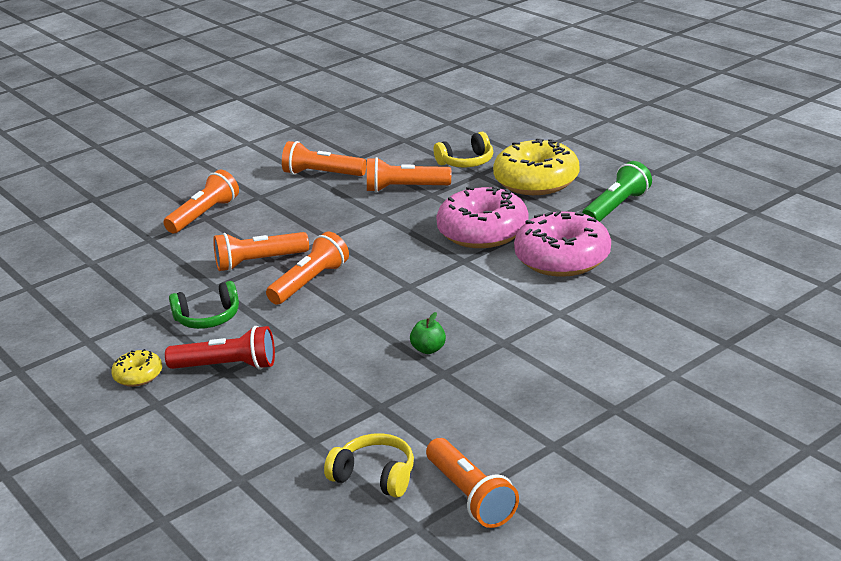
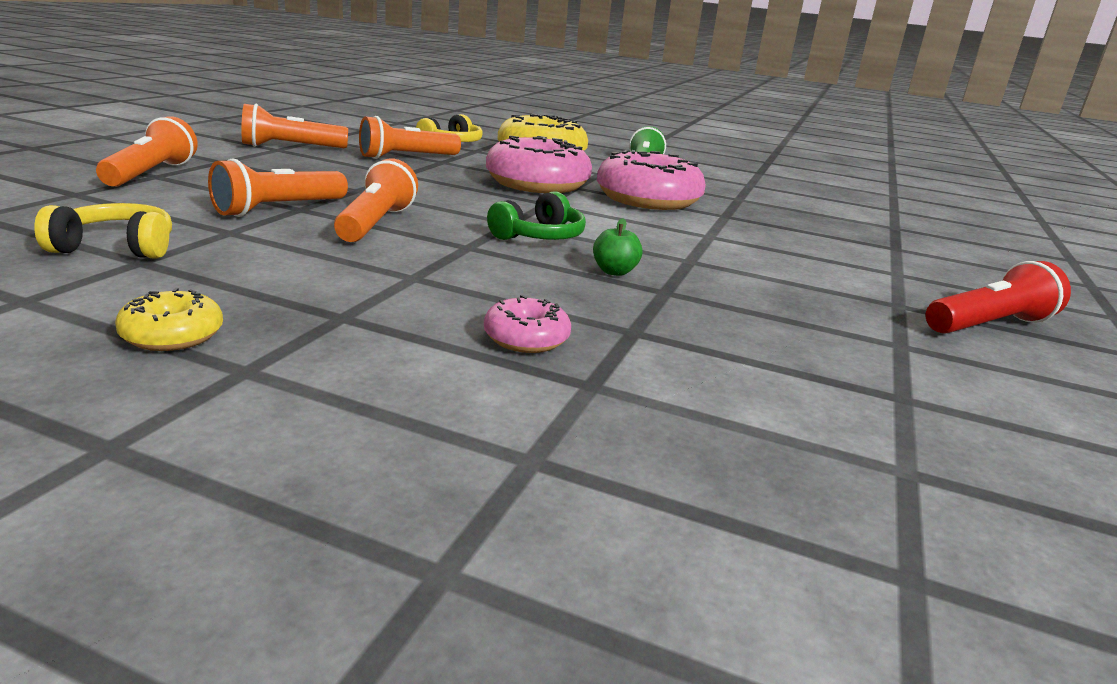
camera: 35 degrees left, 5 degrees down
red flashlight [165,326,275,370] -> red flashlight moved to [926,261,1071,334]
green headphones [169,281,239,329] -> green headphones moved to [487,191,586,240]
yellow headphones [324,433,414,497] -> yellow headphones moved to [34,203,172,259]
orange flashlight [426,438,519,528] -> none
none -> pink donut [484,295,571,353]

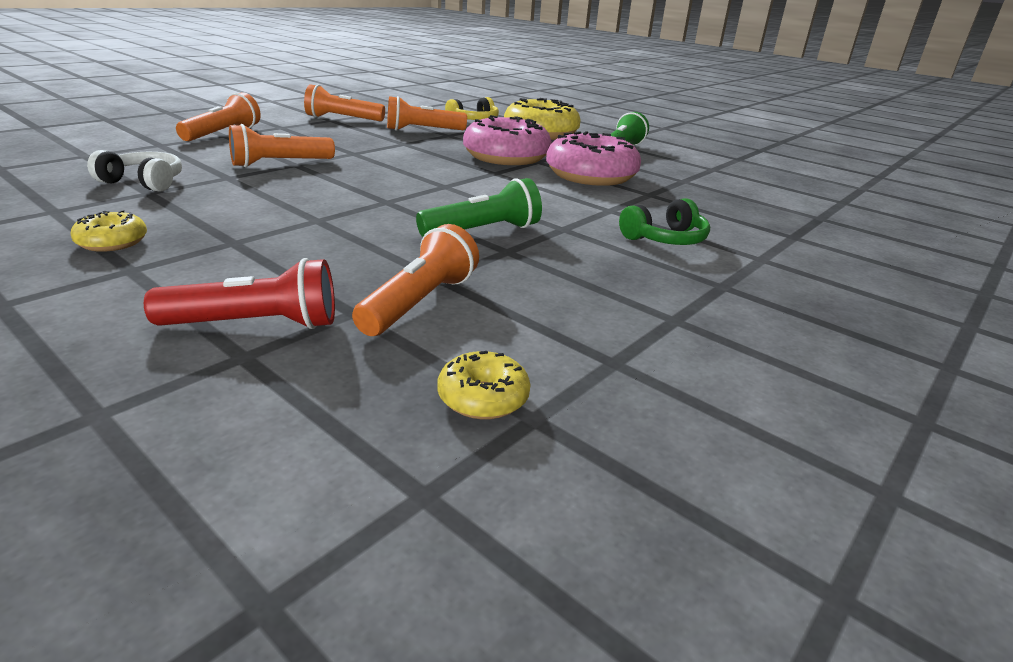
camera: 20 degrees right, 5 degrees up
yellow headphones [34,203,172,259] -> white headphones [87,150,182,192]
orange flashlight [334,159,418,242] -> orange flashlight moved to [352,224,479,336]
pink donut [484,295,571,353] -> none
green headphones [487,191,586,240] -> green headphones moved to [619,198,710,245]
green apple [593,218,643,276] -> green flashlight [416,178,542,237]
red flashlight [926,261,1071,334] -> red flashlight moved to [144,258,335,329]
none -> yellow donut [438,351,530,419]

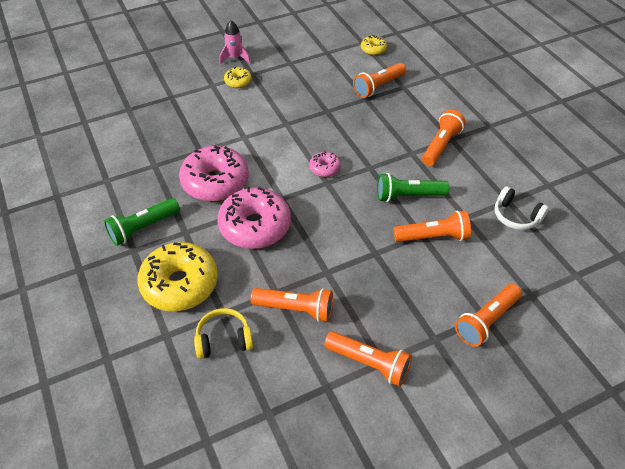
camera: 155 degrees left, 20 degrees up
yellow donut [70,210,147,252] -> yellow donut moved to [224,67,252,88]
red flashlight [144,258,335,329] -> none
green flashlight [416,178,542,237] -> green flashlight moved to [377,173,449,202]
green headphones [619,198,710,245] -> none
none -> pink rocket [219,20,251,64]
none -> pink donut [309,152,341,177]
none -> orange flashlight [422,110,466,166]

